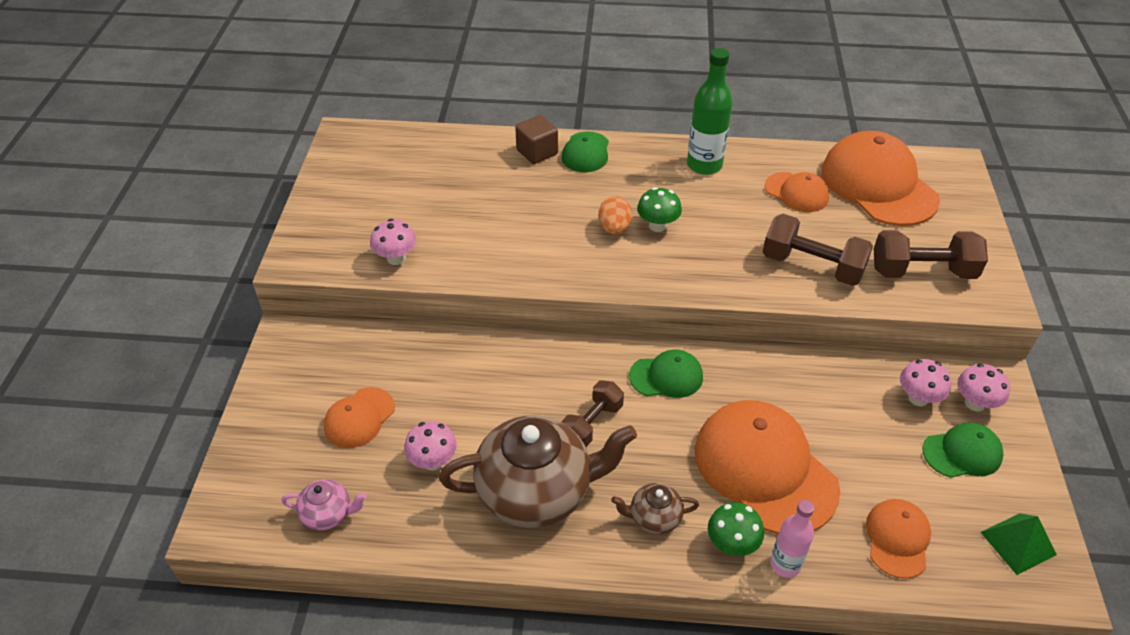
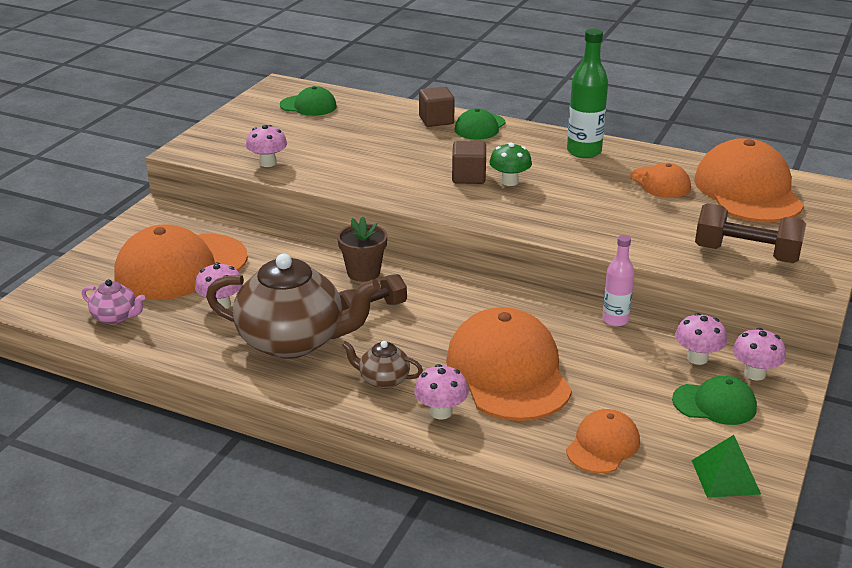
camera: 20 degrees right, 15 degrees down
orange cap [324,387,395,448] -> orange cap [114,224,248,300], size x1.94
orange egg [598,196,632,235] -> brown cube [452,141,486,184]
green cap [629,349,703,398] -> green cap moved to [280,86,337,116]
green mushroom [708,502,764,556] -> pink mushroom [414,364,469,420]
brown dumbbell [763,214,873,286] -> none
pink bottle [770,500,814,578] -> pink bottle moved to [602,235,634,326]
none -> brown flower pot [337,216,387,282]

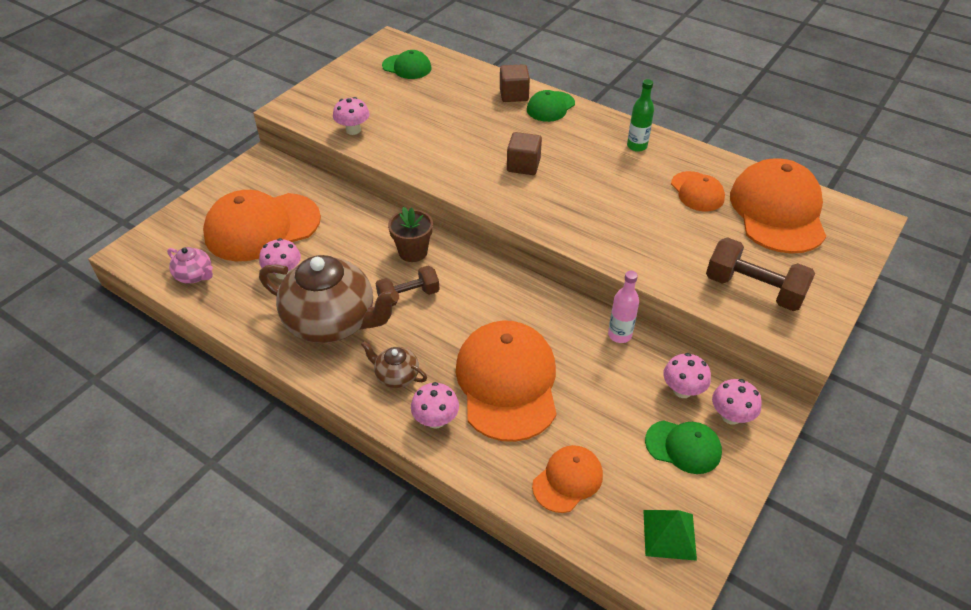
camera: 10 degrees right, 15 degrees up
green mushroom [489,142,532,186] -> none
green bottle [567,28,608,158] -> green bottle [627,79,654,152], size x0.64

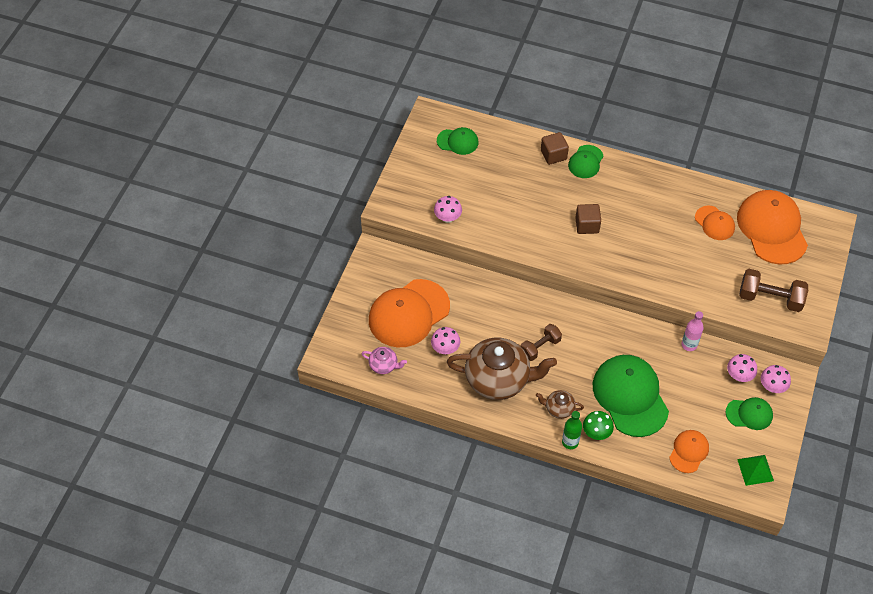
camera: 15 degrees left, 10 degrees up
brown flower pot [388,207,433,262] -> none
pink mushroom [411,382,459,429] -> green mushroom [583,411,614,440]
orange cap [456,320,556,442] -> green cap [593,355,669,437]
green bottle [627,79,654,152] -> green bottle moved to [562,411,582,449]

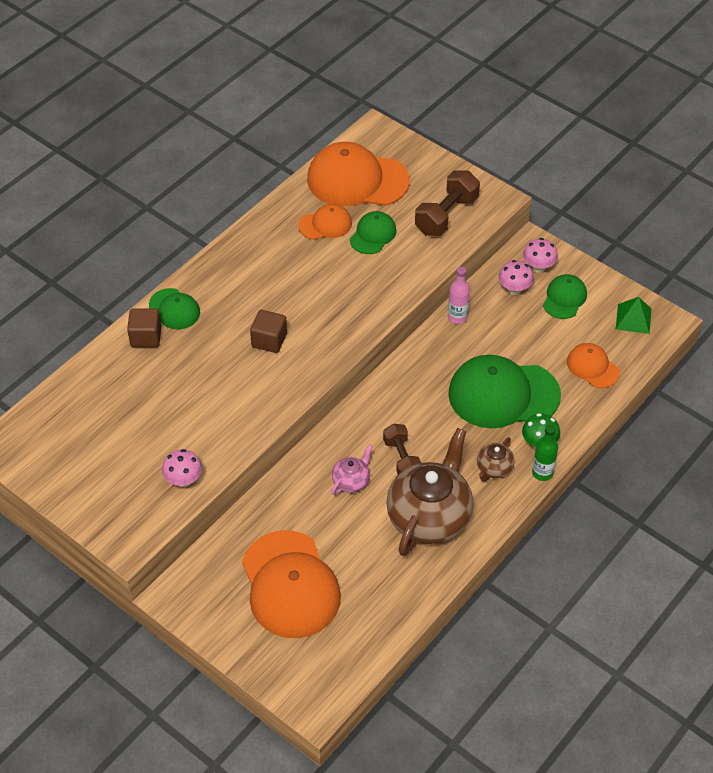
camera: 70 degrees left, 5 degrees down
pink teapot [362,347,407,374] -> pink teapot moved to [332,445,373,495]
pink mushroom [431,327,460,354] -> none
green cap [437,127,479,155] -> green cap moved to [350,211,397,254]

